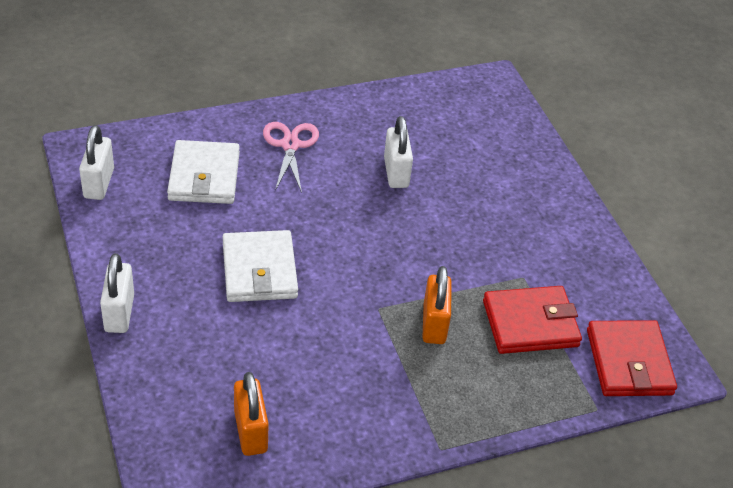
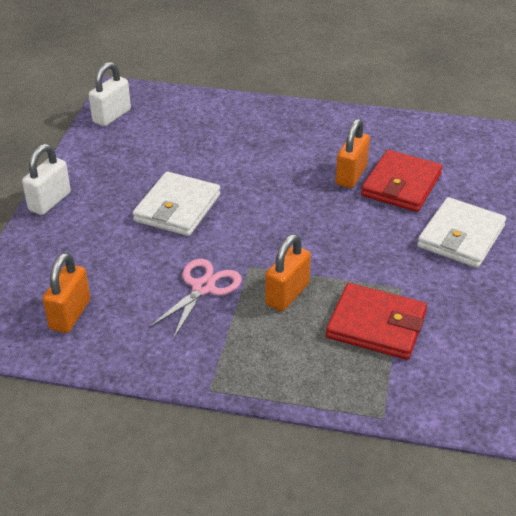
camera: 35 degrees right, 5 degrees down
white wallet [167,140,240,204] -> white wallet moved to [417,197,506,268]
pink scissors [263,122,319,193] -> pink scissors moved to [148,259,242,339]
white padlock [384,116,413,188] -> orange padlock [335,119,370,188]
red wallet [587,320,677,396] -> red wallet moved to [361,150,442,212]

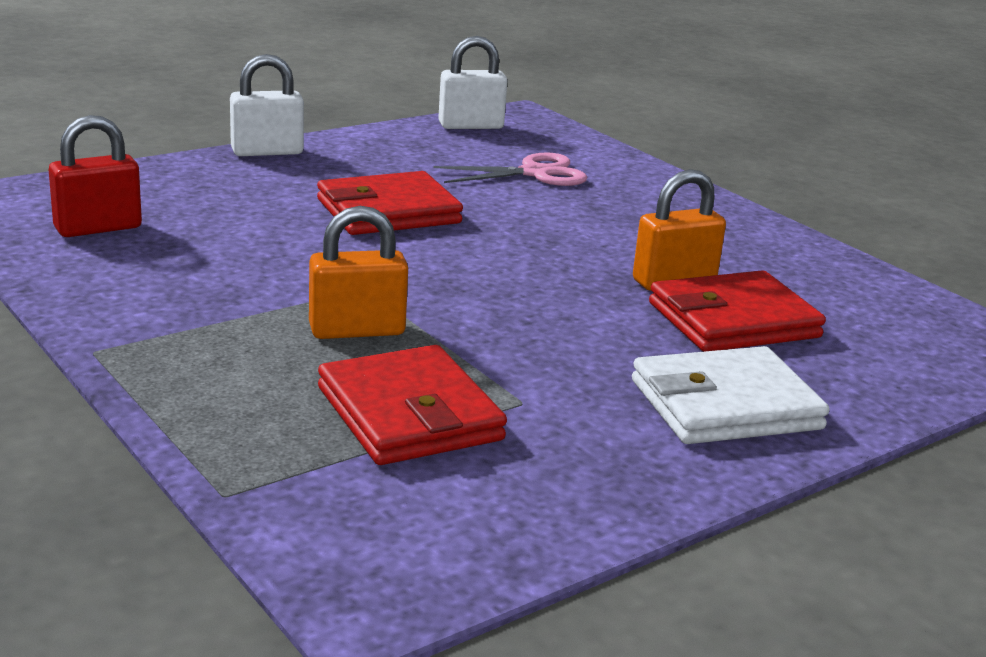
camera: 40 degrees right, 15 degrees down
orange padlock [43,253,90,333] -> red padlock [49,115,142,237]
white wallet [133,172,220,236] -> red wallet [317,171,463,235]
pink scissors [148,259,242,339] -> pink scissors moved to [434,152,587,186]

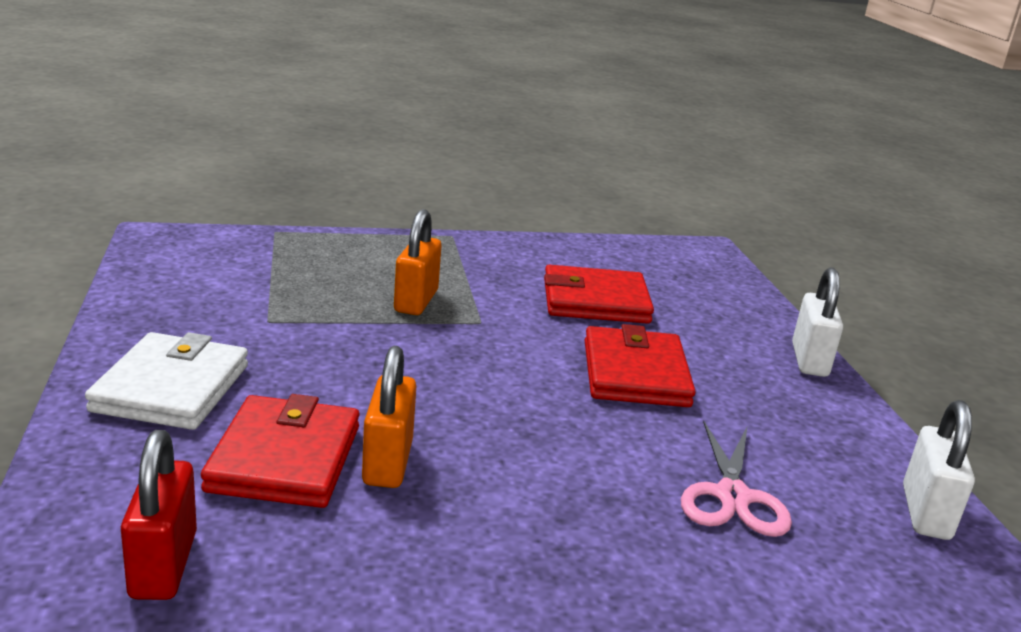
camera: 115 degrees right, 0 degrees up
red padlock [49,115,142,237] -> red padlock moved to [121,430,197,600]
red wallet [318,345,507,465] -> red wallet moved to [544,265,654,324]

